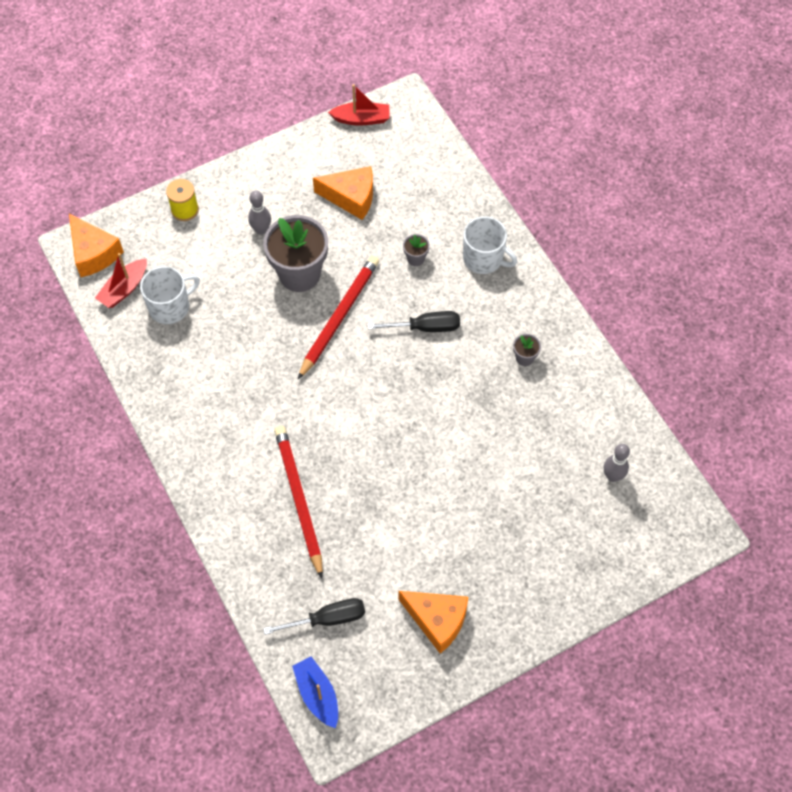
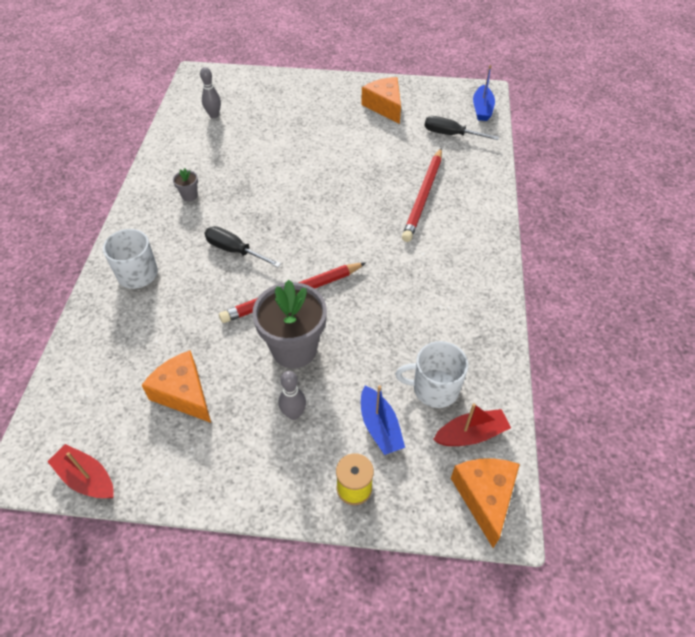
camera: 145 degrees left, 10 degrees down
grey flower pot [403,234,430,266] -> none
none -> blue boat [361,385,405,455]

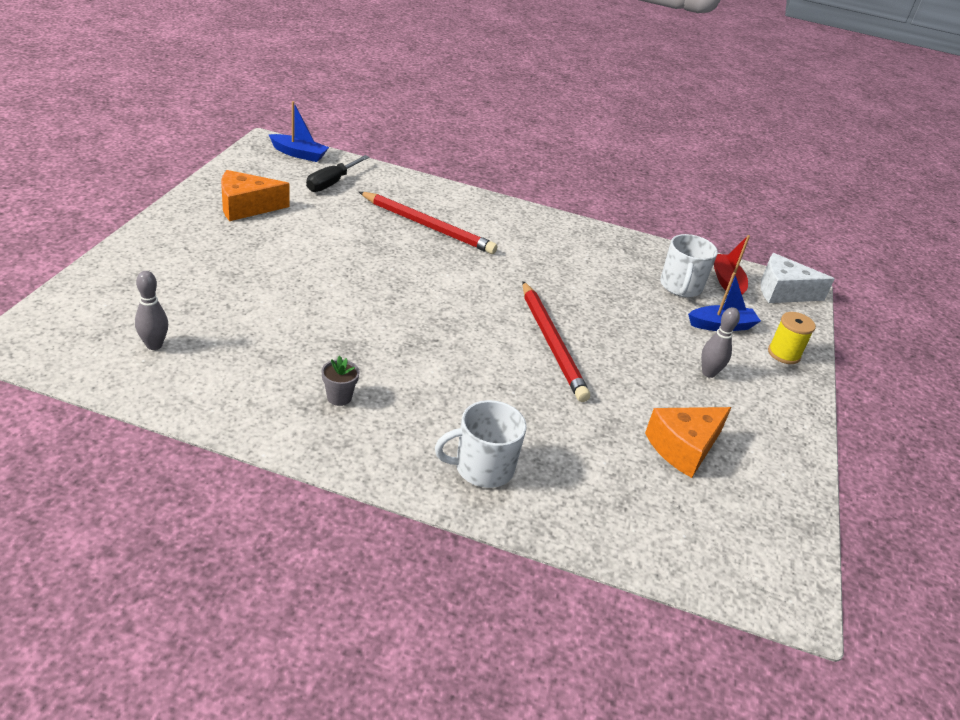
camera: 85 degrees left, 15 degrees down
red boat [47,444,114,498] -> none
black screwdriver [204,226,281,267] -> none
grey flower pot [252,280,327,368] -> none
orange cheese [451,458,520,548] -> white cheese [760,253,835,303]

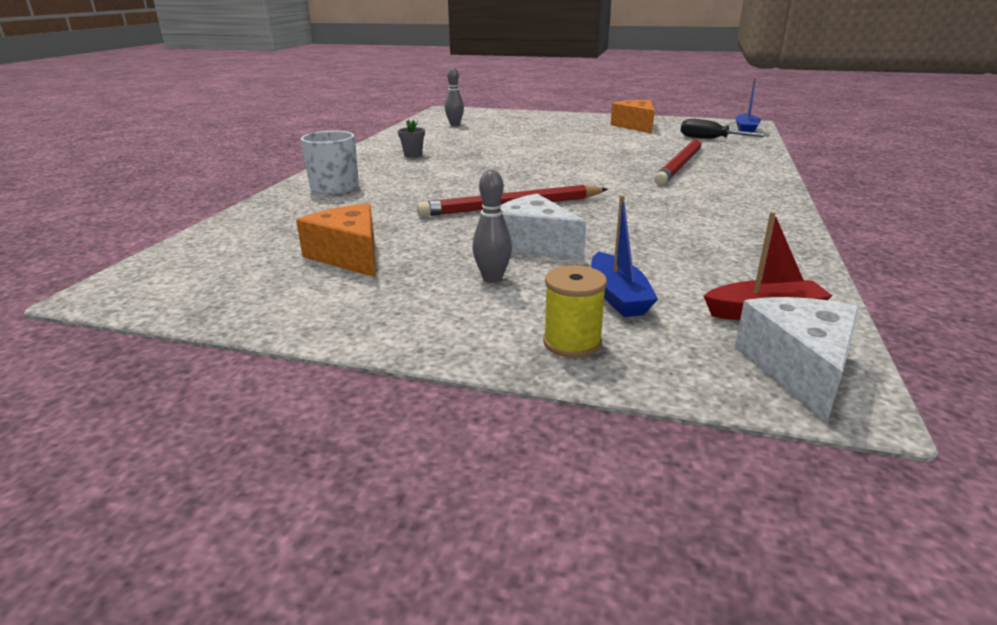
camera: 95 degrees right, 10 degrees down
white mug [660,234,718,297] -> none
none -> white cheese [500,194,586,260]

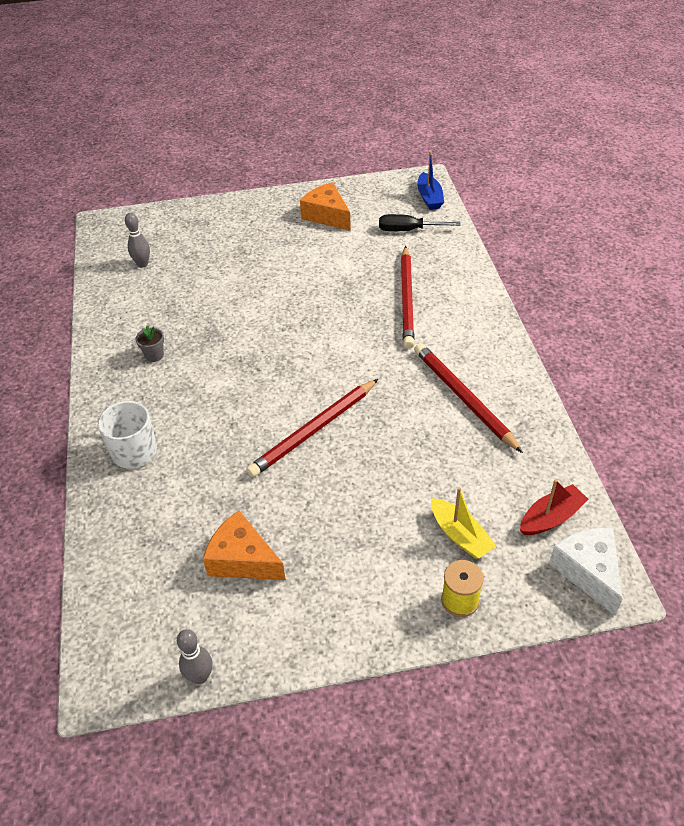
camera: 25 degrees left, 20 degrees up
grey bowling pin [473,170,512,283] -> grey bowling pin moved to [177,629,212,684]
white cheese [500,194,586,260] -> none
blue boat [591,195,658,317] -> yellow boat [431,487,496,559]
none -> red pencil [414,343,523,453]

